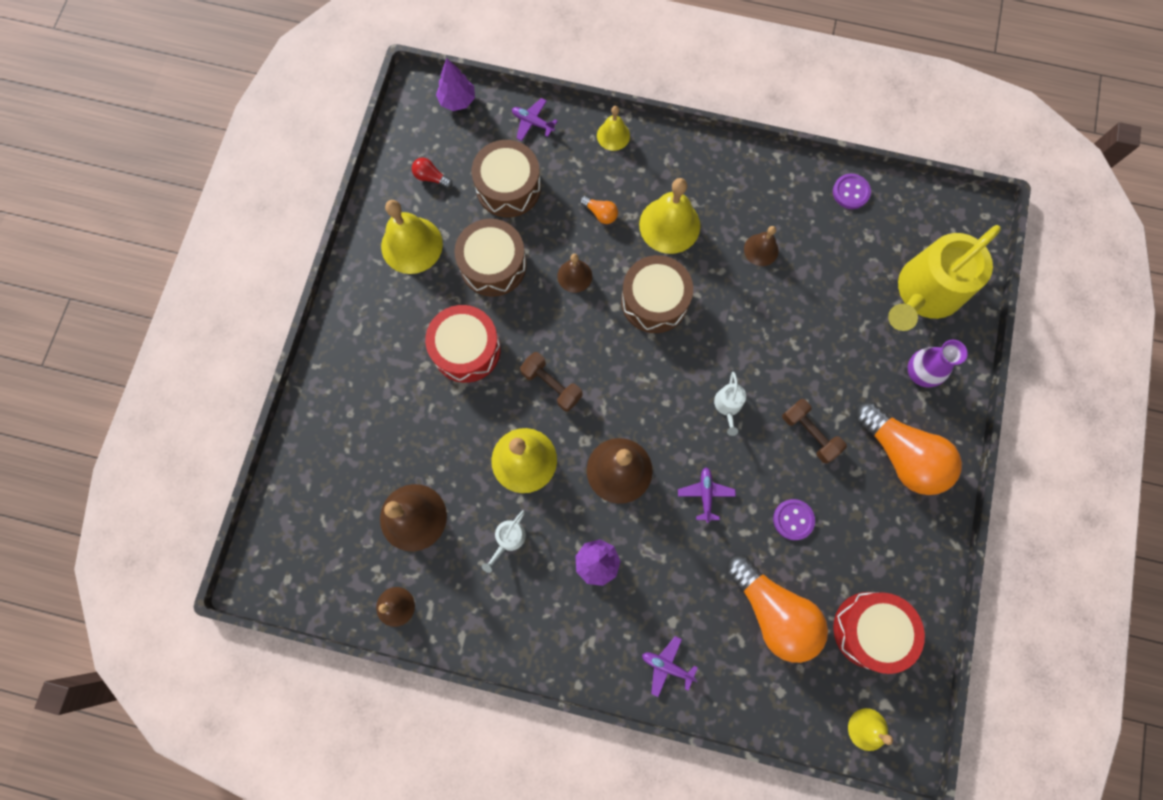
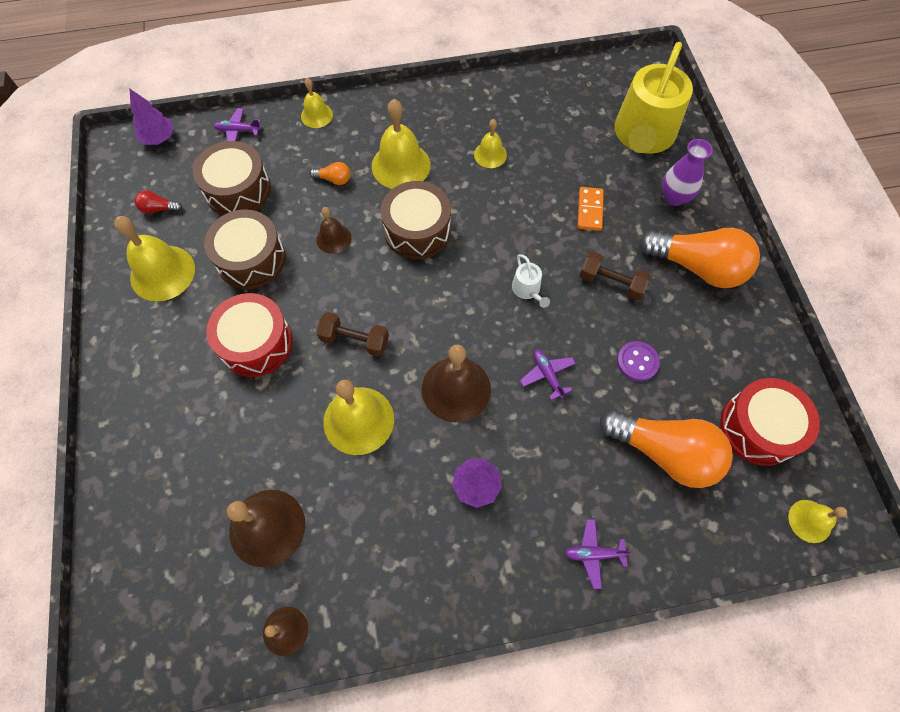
camera: 25 degrees left, 10 degrees down
white watering can [482,510,526,573] -> none
brown bell [744,226,779,266] -> yellow bell [474,119,507,168]
purple button [833,174,871,209] -> none
none -> orange domino [578,187,604,231]

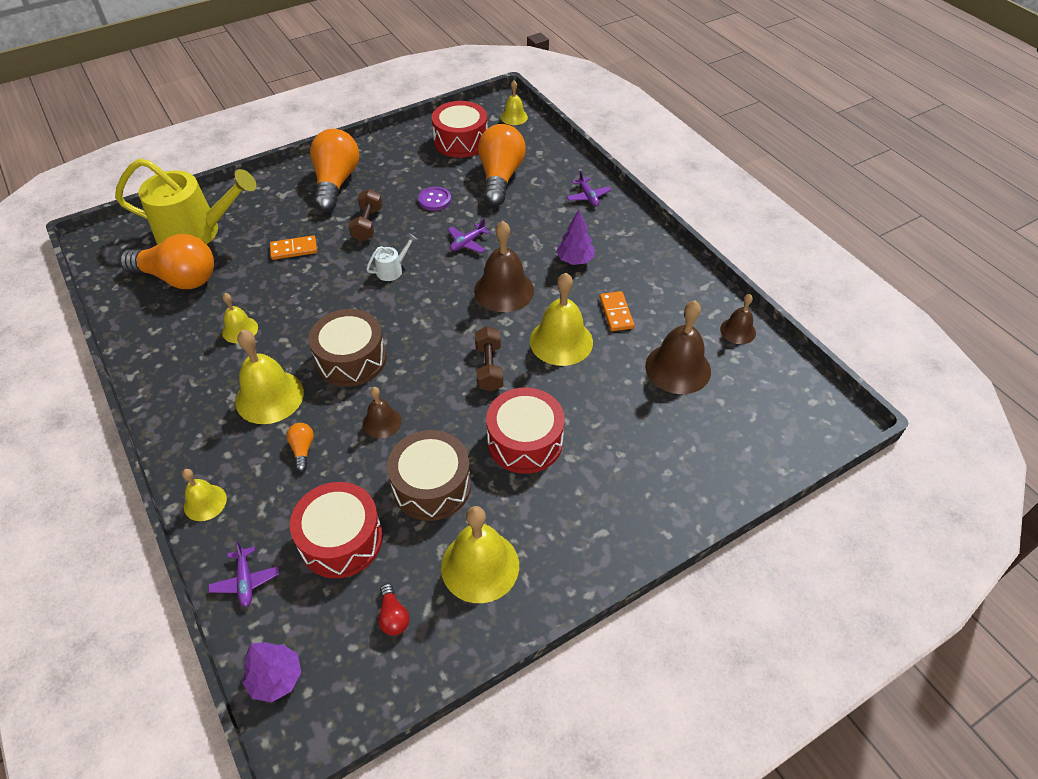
camera: 110 degrees left, 15 degrees down
brown drum [193,141,271,215] -> red drum [290,482,383,578]
purple vase [662,139,713,206] -> none
none -> orange light bulb [120,234,214,289]
none -> orange domino [600,291,634,331]

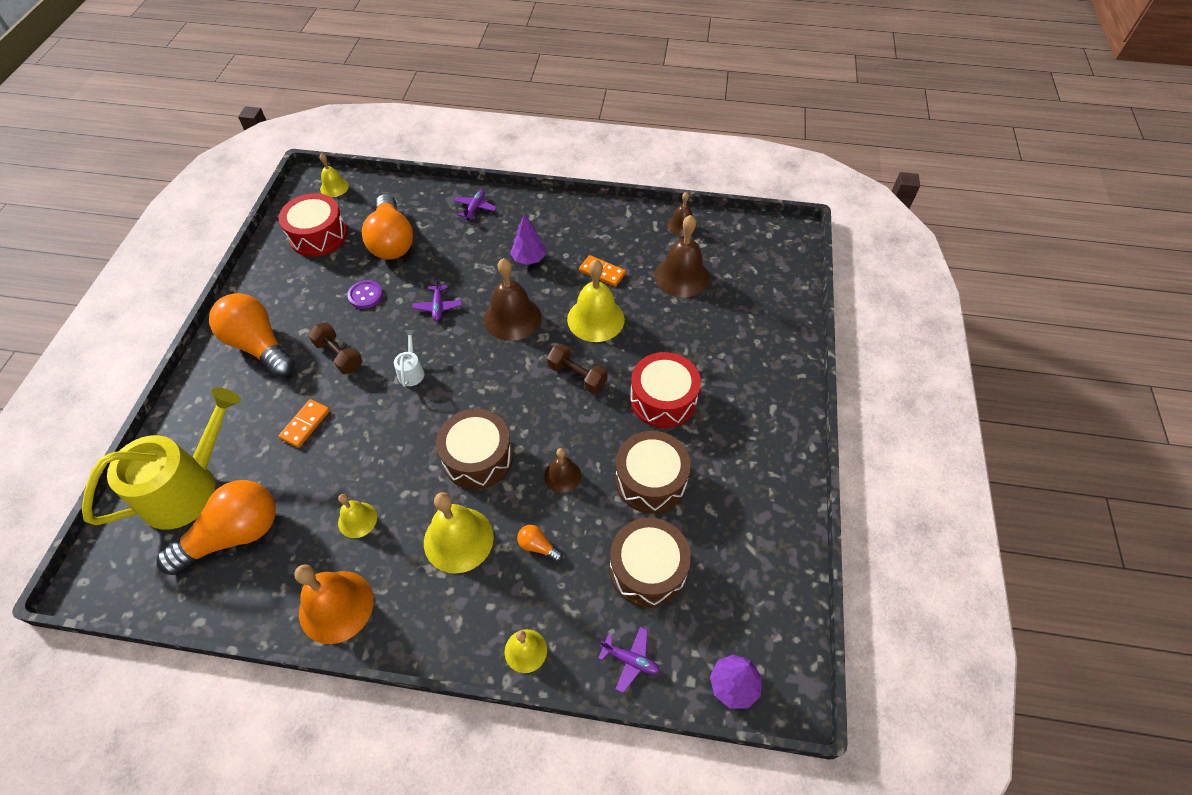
camera: 50 degrees left, 5 degrees up
red drum [290,482,383,578] -> brown drum [610,518,691,608]
red light bulb [378,584,409,635] -> none
yellow bell [441,506,519,603] -> none
orange light bulb [478,124,526,206] -> orange light bulb turned 150 degrees counterclockwise [362,194,413,260]
purple plane [566,170,611,206] -> purple plane turned 90 degrees counterclockwise [454,190,497,220]
none -> orange bell [294,565,373,644]

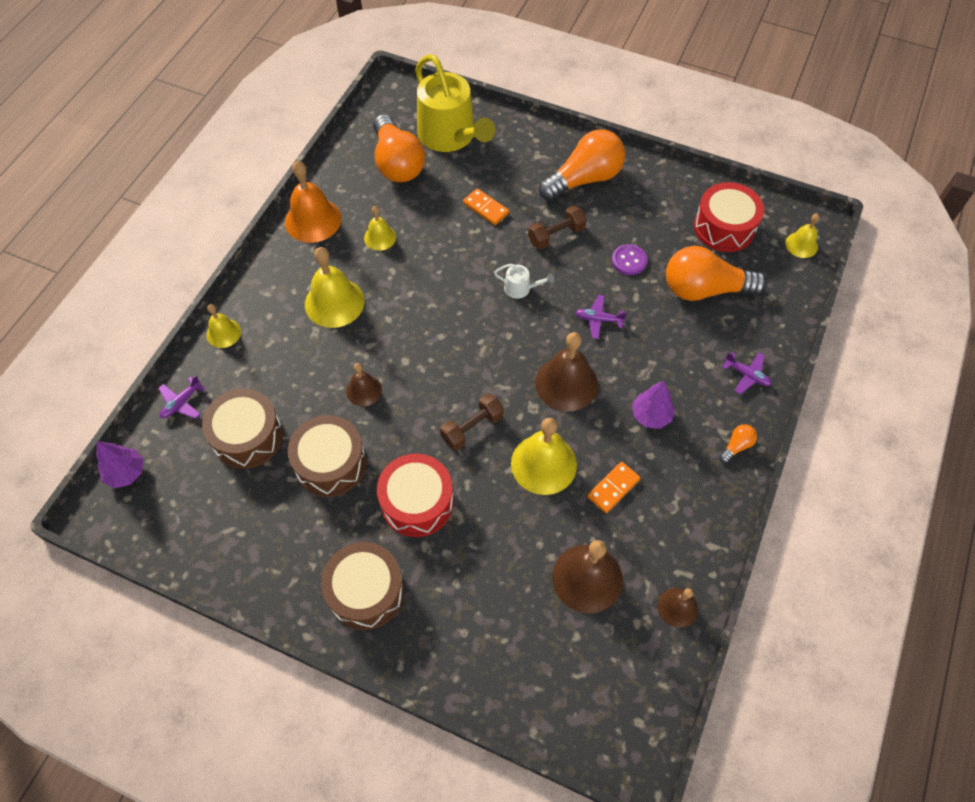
camera: 105 degrees right, 5 degrees up
brown drum [436,409,513,490] -> brown drum moved to [321,542,405,630]
orange light bulb [517,525,562,562] -> orange light bulb moved to [719,424,757,463]

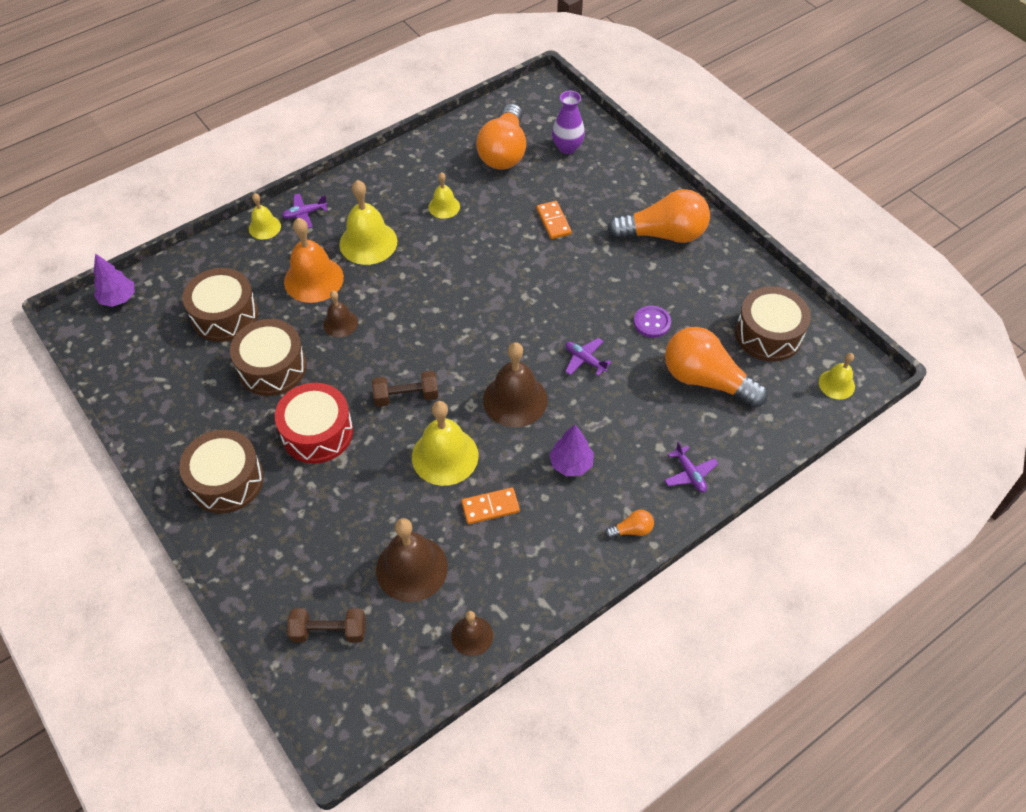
camera: 30 degrees right, 5 degrees down
purple plane [158,375,206,419] -> purple plane moved to [282,193,328,228]
orange bell [285,161,341,243] -> orange bell moved to [284,218,344,303]
yellow watering can [415,54,495,152] -> purple vase [552,91,585,154]
white watering can [494,264,554,299] -> none
brown dumbbell [528,206,587,249] -> brown dumbbell moved to [287,608,366,643]
red drum [694,182,764,252] -> brown drum [735,286,811,362]

